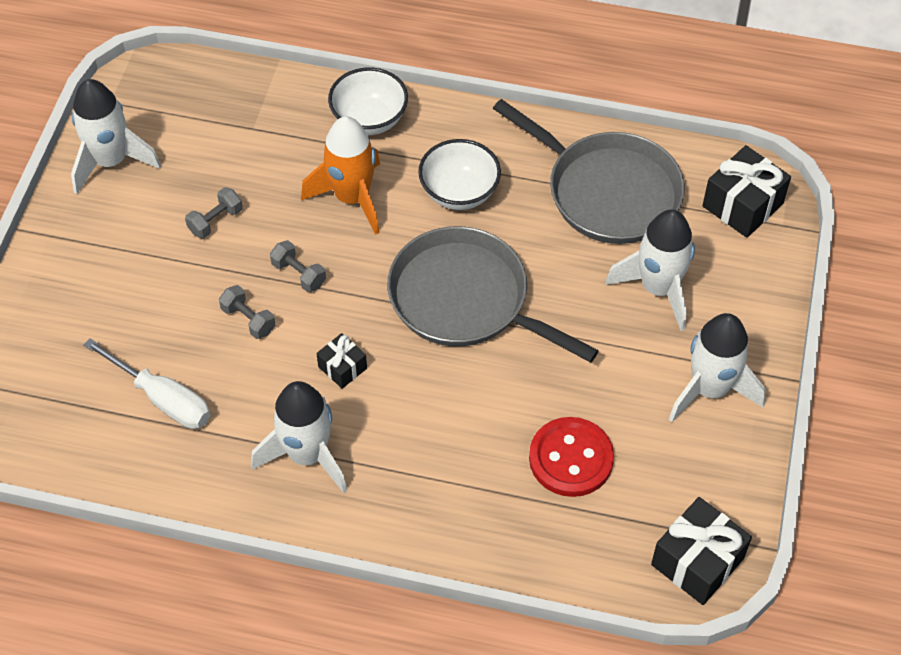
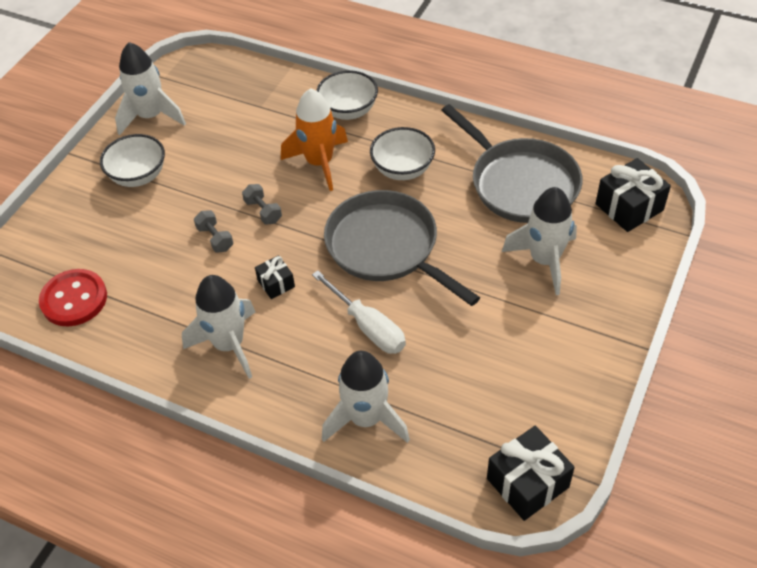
camera: 15 degrees right, 5 degrees down
white screwdriver [83,338,210,429] -> white screwdriver moved to [312,270,406,354]
grey dumbbell [185,187,243,239] -> none
red button [529,417,614,497] -> red button moved to [39,269,107,326]
white rocket [669,313,766,422] -> white rocket moved to [322,351,410,443]
none -> white bowl [100,134,165,187]

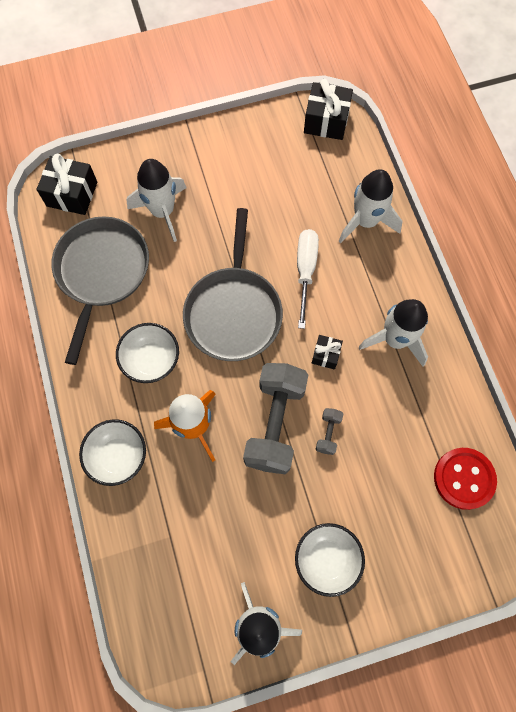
camera: 135 degrees left, 20 degrees up
grey dumbbell [242,184,282,225] -> grey dumbbell [243,363,308,474], size x2.35

